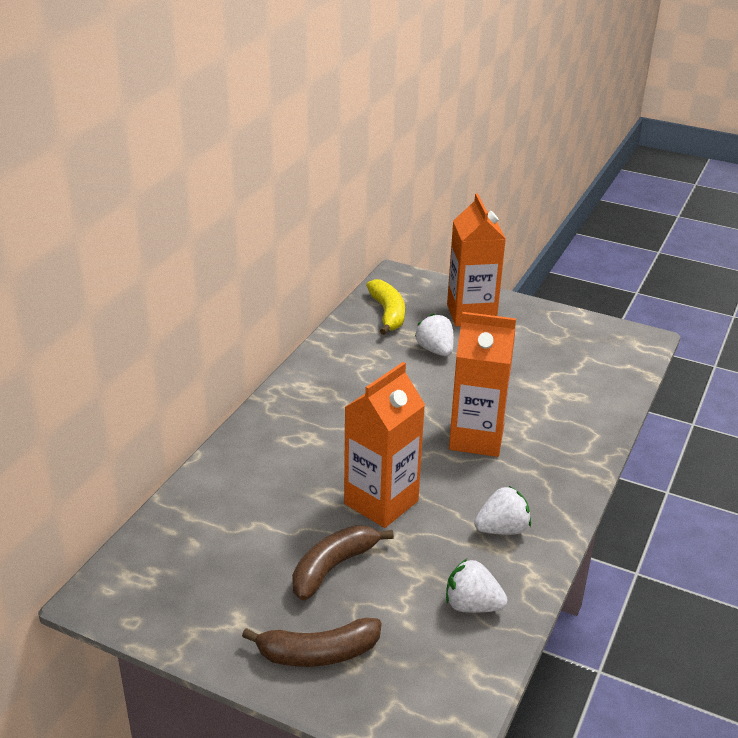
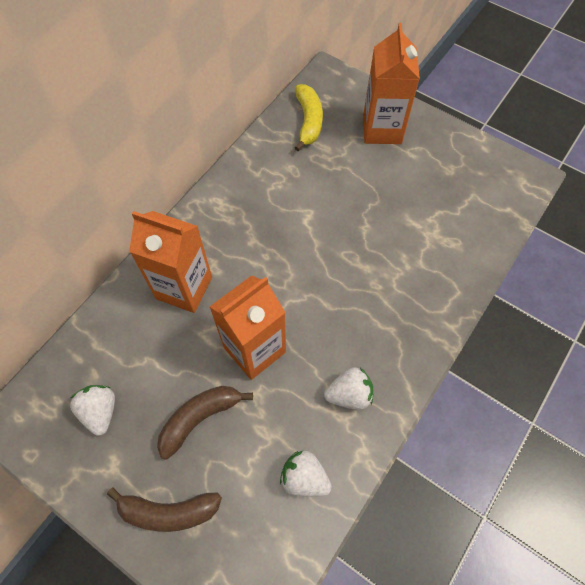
camera: 10 degrees right, 30 degrees up
white strawberry [415,313,454,356] -> white strawberry moved to [70,385,115,436]
orange carton [449,312,516,457] -> orange carton moved to [129,211,212,313]

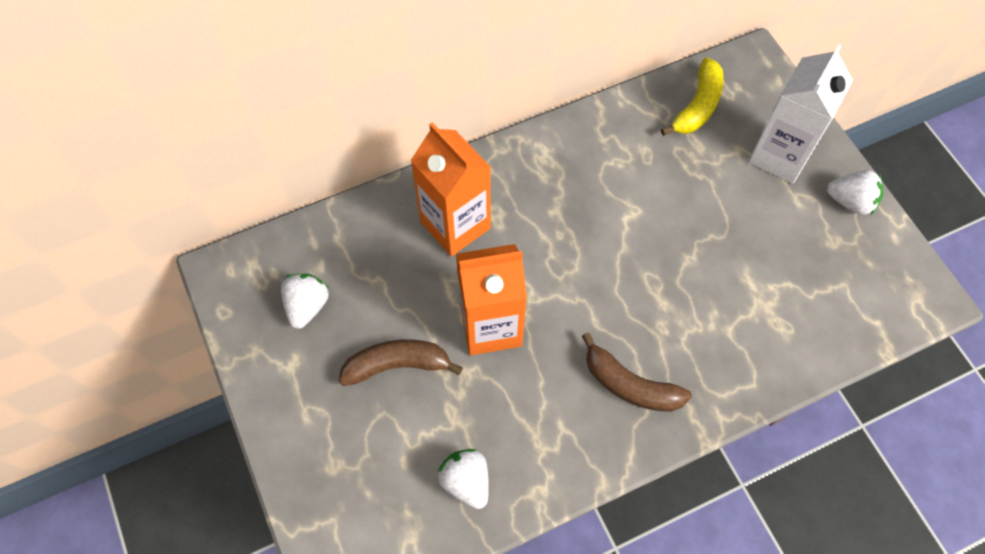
camera: 30 degrees right, 0 degrees up
brown banana [107,488,222,532] -> brown banana moved to [582,333,692,412]
white strawberry [324,367,373,410] -> white strawberry moved to [827,170,883,215]
orange carton [363,23,420,144] -> white carton [749,45,853,184]

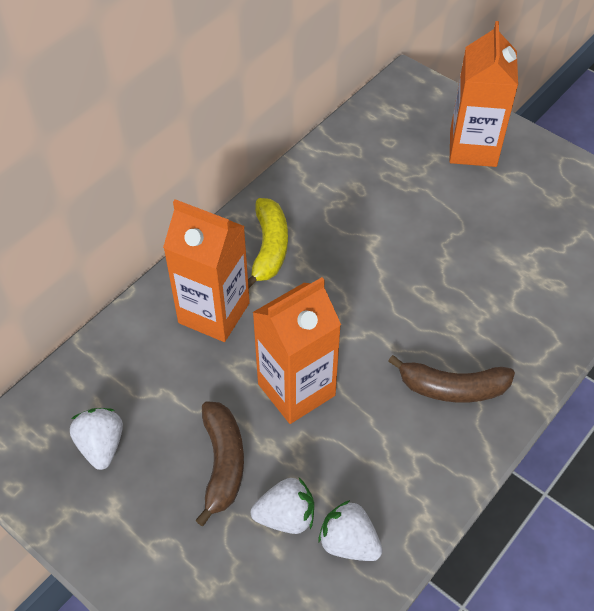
camera: 25 degrees left, 10 degrees down
brown banana [339,339,463,386] -> brown banana turned 120 degrees clockwise [195,401,244,526]
yellow banana [661,58,724,136] -> yellow banana moved to [248,198,288,288]
white carton [749,45,853,184] -> orange carton [450,21,518,167]
white strawberry [827,170,883,215] -> white strawberry moved to [251,478,314,534]

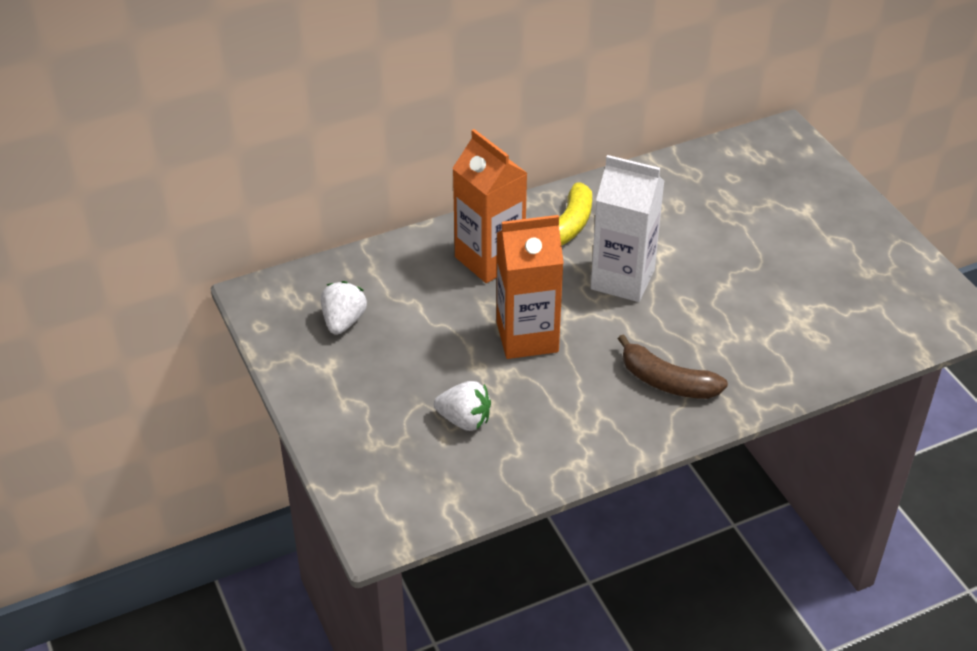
camera: 25 degrees right, 10 degrees down
brown banana [195,401,244,526] -> none
white strawberry [318,500,383,561] -> none
orange carton [450,21,518,167] -> none
none -> white carton [591,155,664,302]

